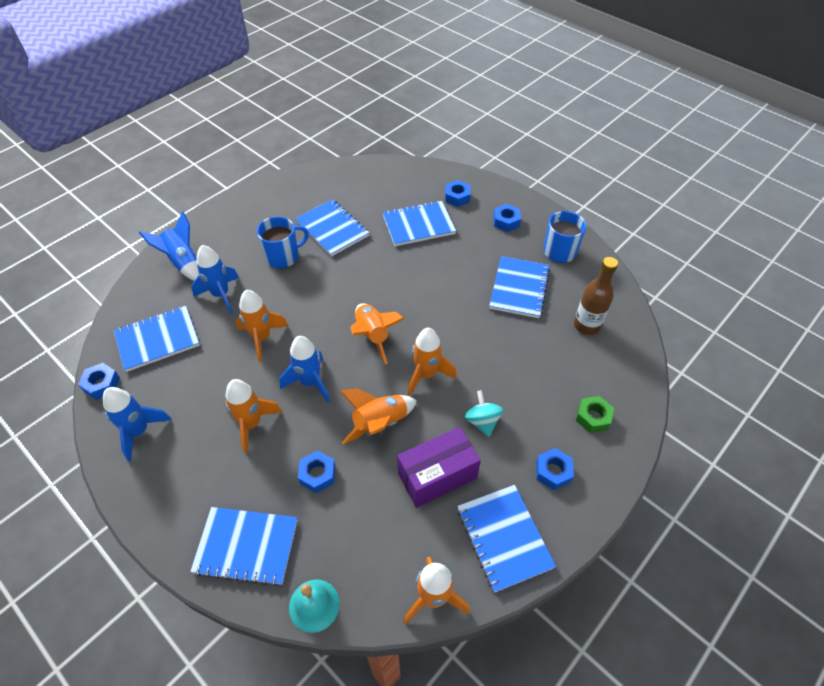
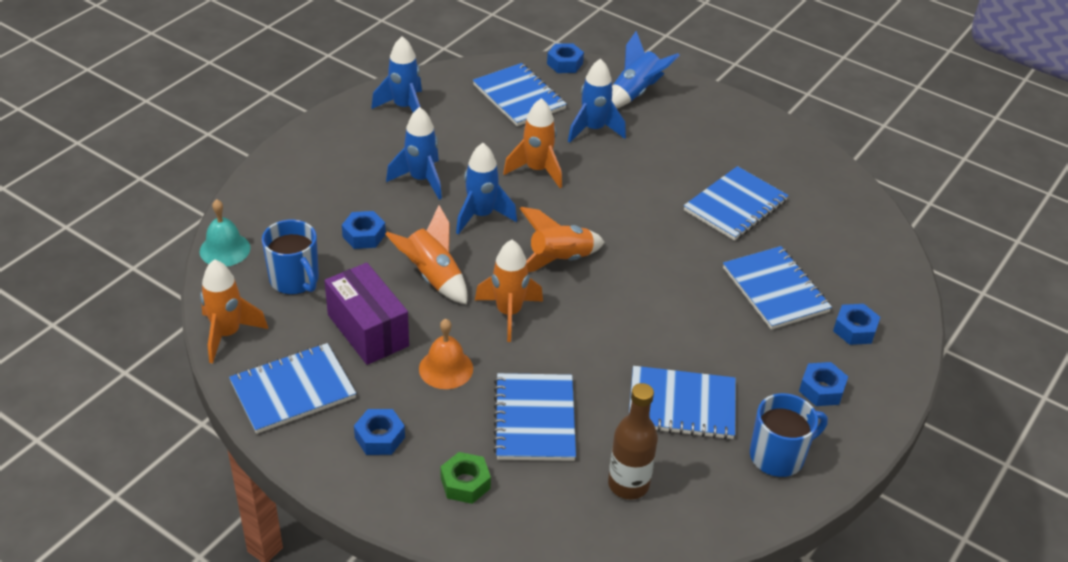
camera: 80 degrees right, 10 degrees down
blue nut [78,363,120,400] -> blue nut moved to [547,43,584,73]
blue notebook [190,507,298,586] -> blue notebook moved to [493,373,576,461]
orange rocket [225,379,282,453] -> blue rocket [386,107,442,200]
blue mug [257,216,309,269] -> blue mug moved to [262,220,319,295]
turquoise spinning top [465,390,503,437] -> orange bell [419,319,473,389]

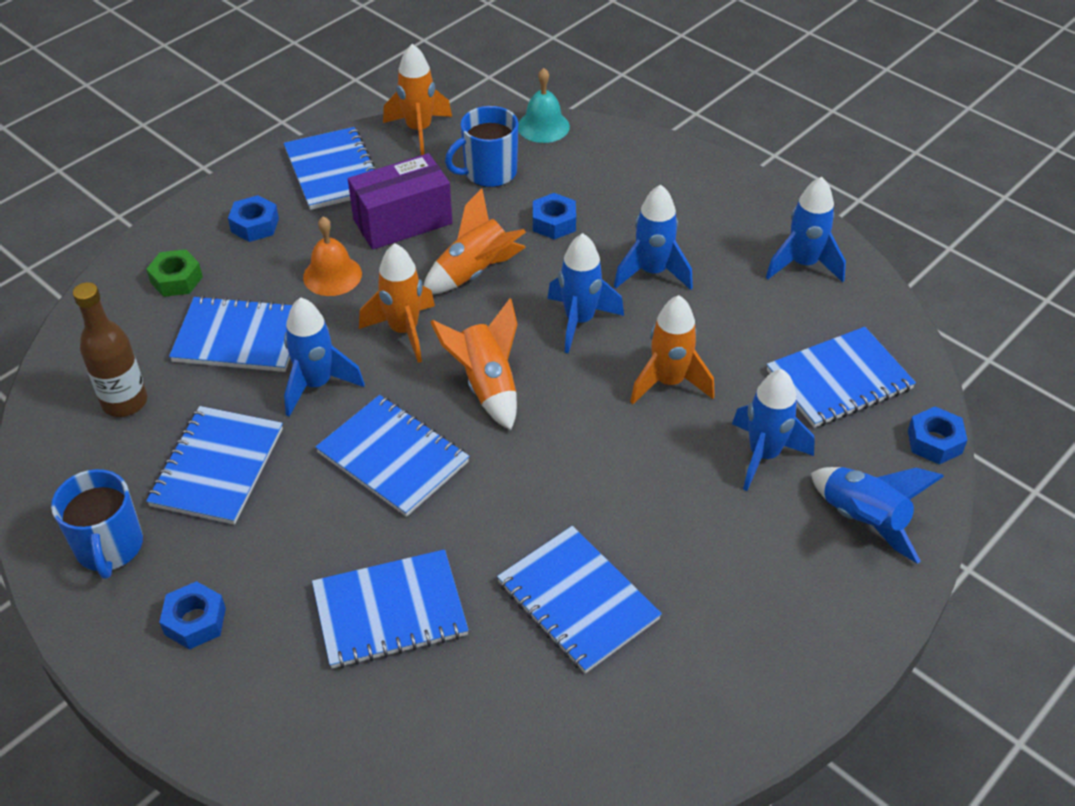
camera: 100 degrees right, 5 degrees up
blue nut [833,304,880,345] -> none
none -> blue rocket [284,297,365,417]
none -> blue notebook [315,395,470,517]

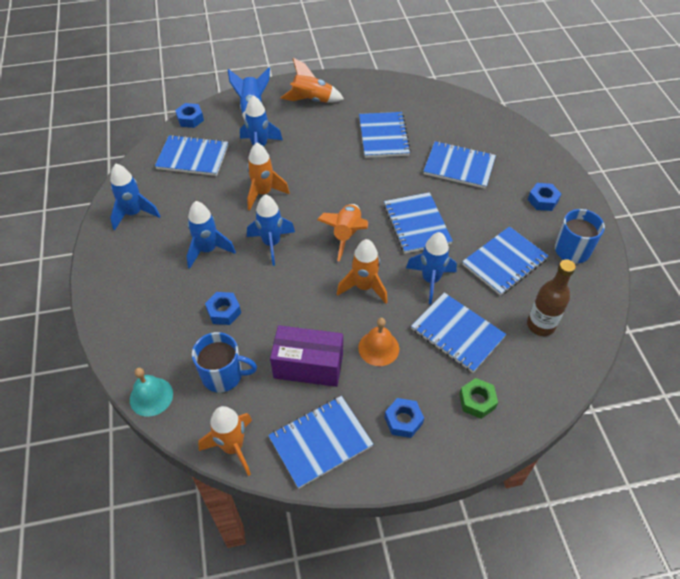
camera: 145 degrees left, 5 degrees up
blue notebook [284,127,376,210] -> blue notebook turned 45 degrees clockwise [268,396,373,489]
orange rocket [424,188,526,294] -> orange rocket moved to [281,58,344,103]

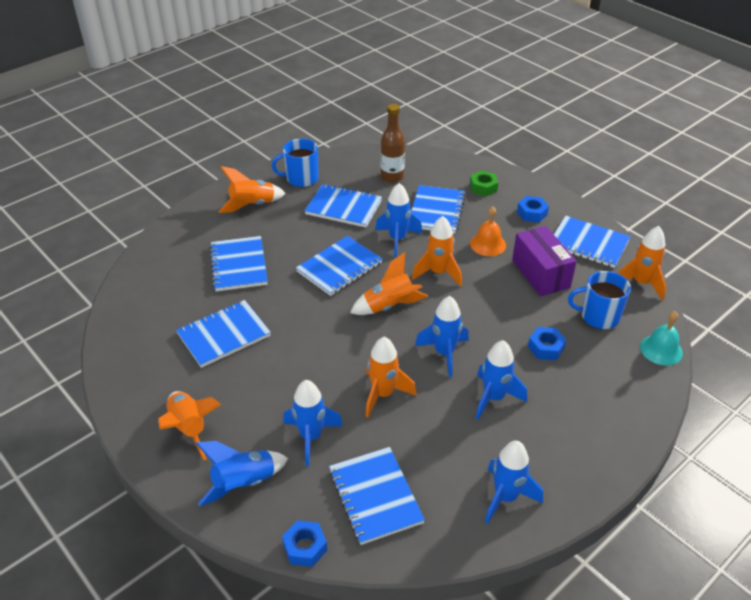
camera: 120 degrees left, 10 degrees down
blue mug [192,332,257,392] -> blue mug turned 60 degrees counterclockwise [568,271,631,330]
blue nut [528,183,561,211] -> orange rocket [219,166,286,213]

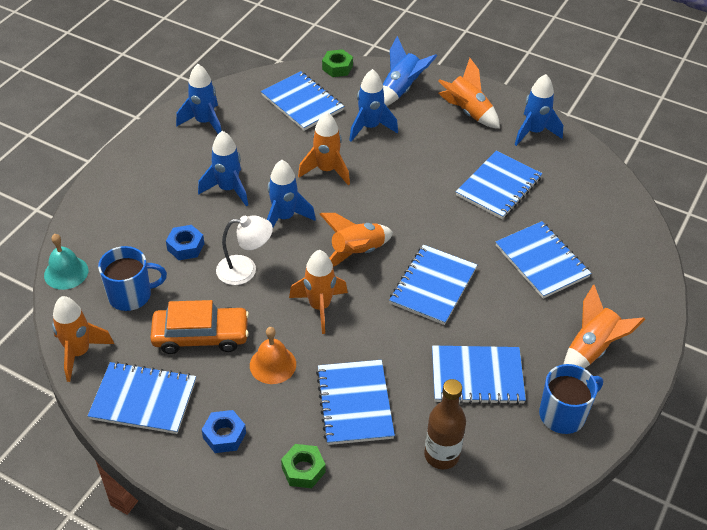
camera: 160 degrees right, 5 degrees up
blue nut [282,520,327,567] -> green nut [322,49,353,77]
blue rocket [375,183,422,257] -> blue rocket moved to [515,74,563,146]
purple box [512,226,577,296] -> orange car [150,300,249,354]
none -> white lamp [216,215,273,285]

